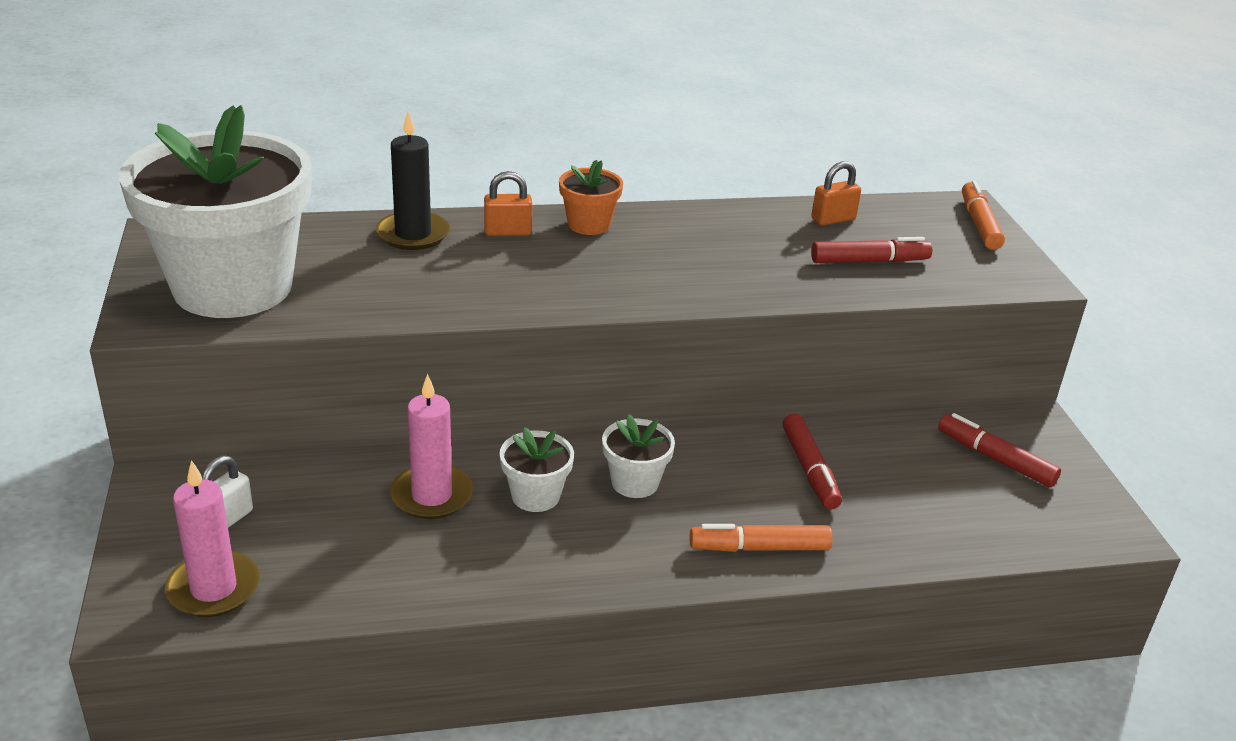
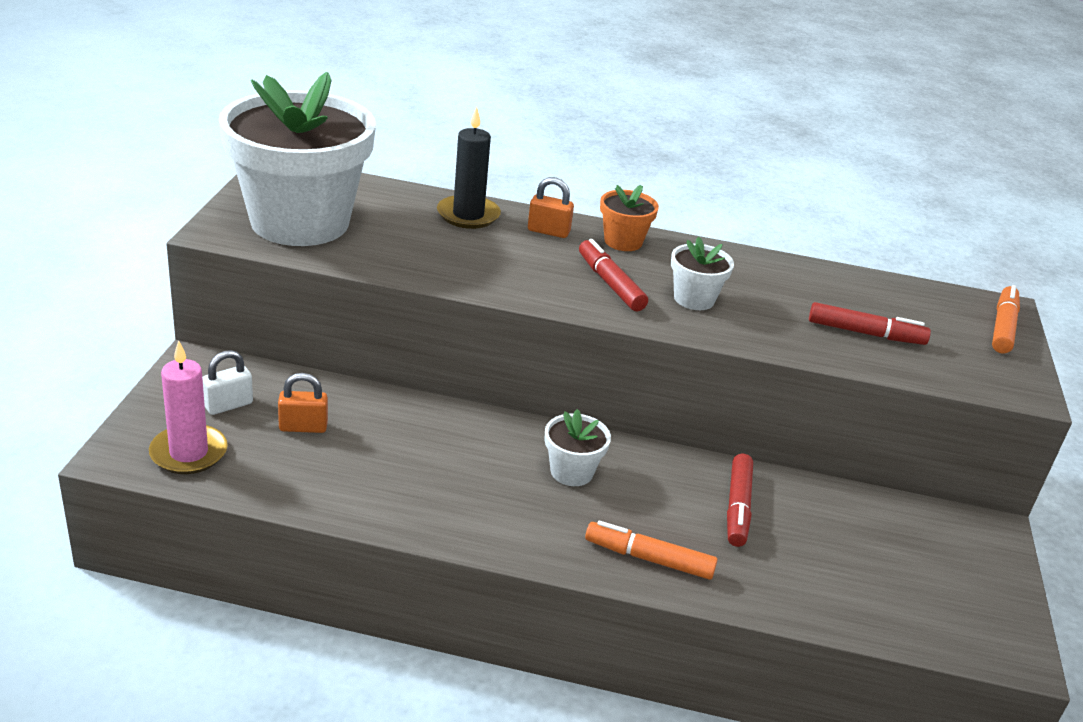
camera: 20 degrees right, 0 degrees up
pink candle [390,374,473,519] -> none
white flower pot [499,427,574,512] -> white flower pot moved to [671,237,734,310]
orange padlock [811,161,861,226] -> orange padlock moved to [278,373,328,433]
red marker [938,413,1061,487] -> red marker moved to [579,239,648,311]

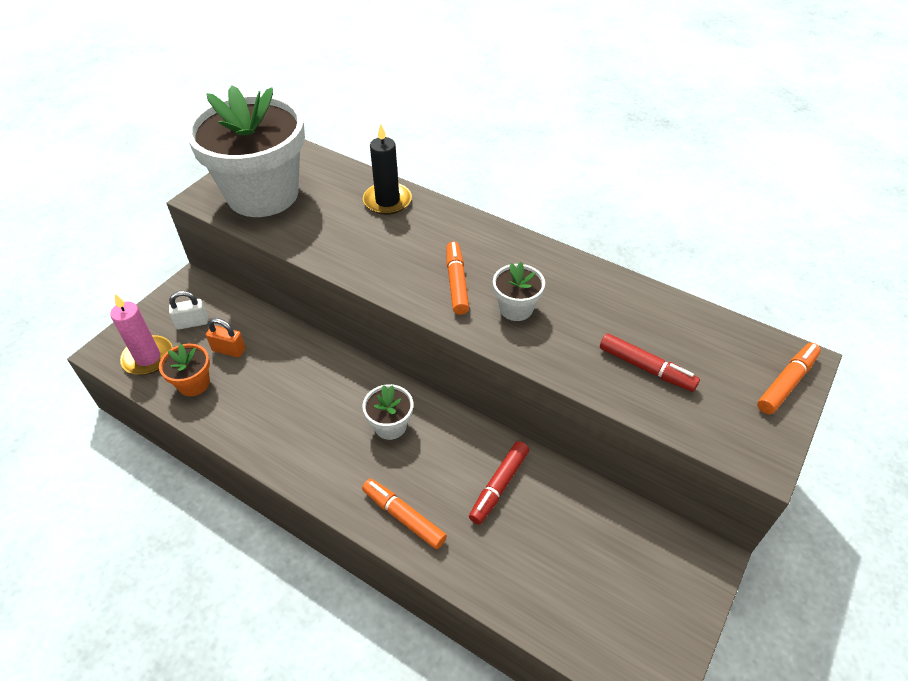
camera: 25 degrees right, 15 degrees up
orange padlock [528,177,574,238] -> none
red marker [579,239,648,311] -> orange marker [447,241,469,315]
orange flower pot [600,185,659,251] -> orange flower pot moved to [159,343,210,396]

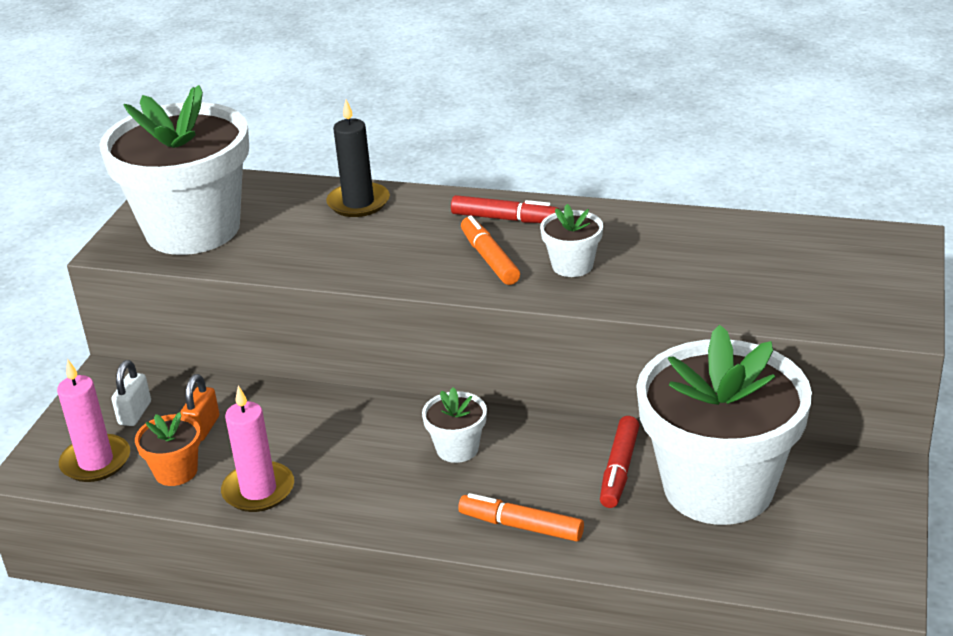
camera: 15 degrees left, 15 degrees down
white padlock [169,291,208,330] -> white padlock turned 45 degrees counterclockwise [111,360,151,426]
orange padlock [206,318,246,357] -> orange padlock turned 75 degrees counterclockwise [180,374,220,441]
red marker [600,333,700,392] -> red marker moved to [451,195,559,223]
orange marker [757,343,821,414] -> none
none -> pink candle [221,385,294,512]
none -> white flower pot [636,325,812,525]

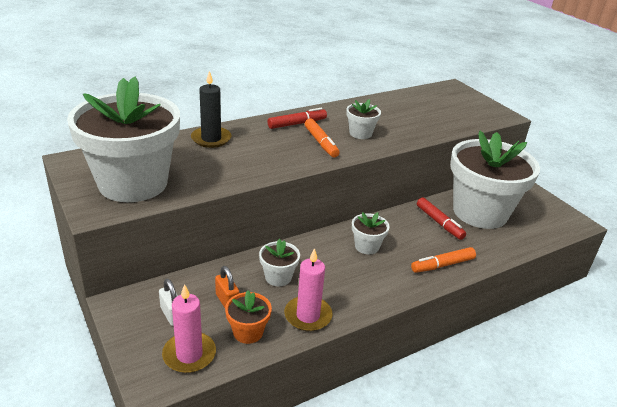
camera: 50 degrees left, 0 degrees up
orange marker [461,215,520,285] -> orange marker turned 135 degrees counterclockwise [305,118,340,157]
none -> white flower pot [259,239,300,286]

